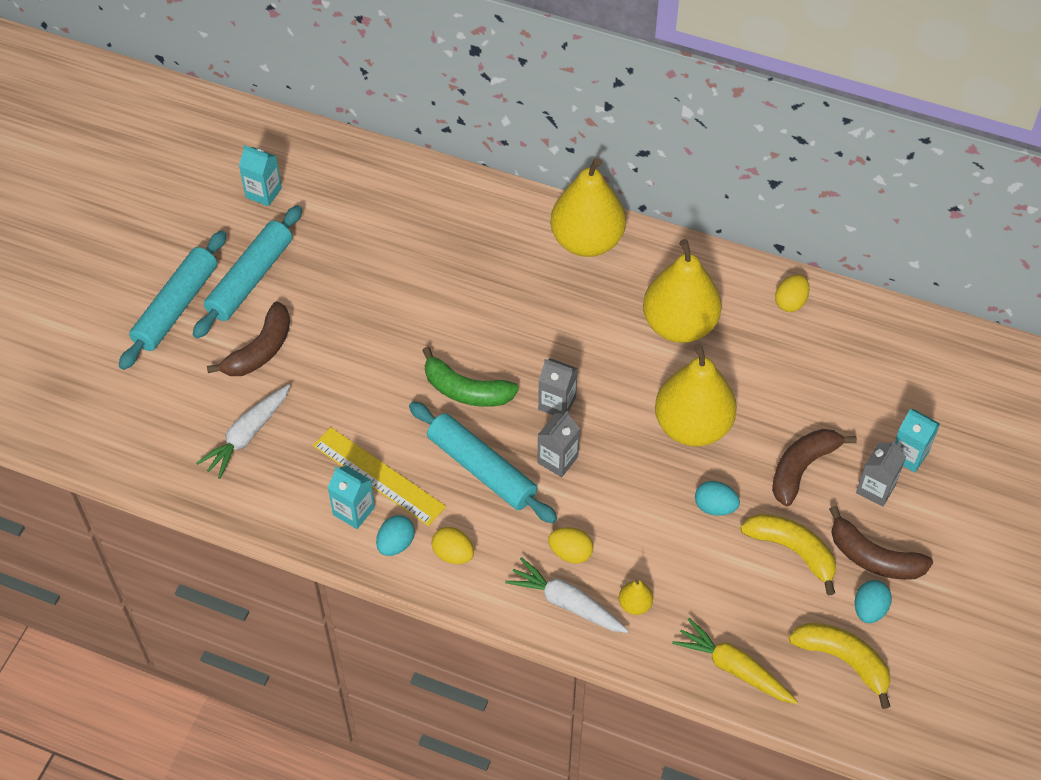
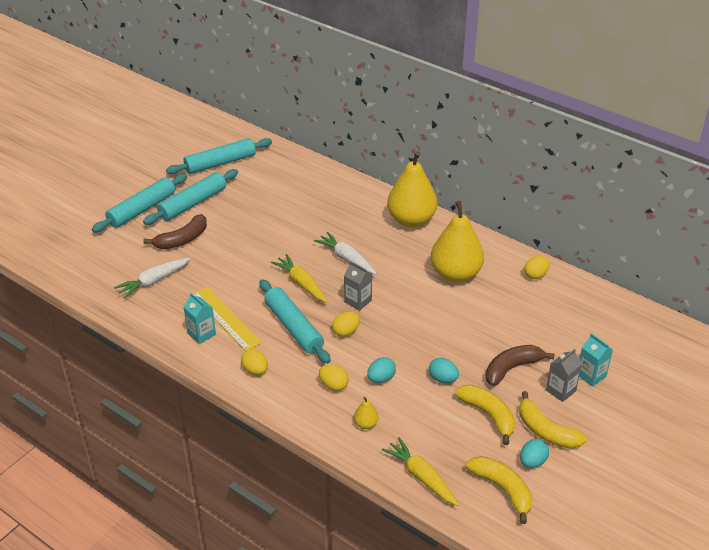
camera: 15 degrees right, 15 degrees down
turquoise carton [239,145,282,206] -> turquoise rolling pin [166,138,272,174]
turquoise egg [376,515,415,556] -> turquoise egg moved to [367,357,396,383]
green banana [422,347,519,407] -> yellow carrot [271,254,327,303]
white carrot [505,557,629,633] -> white carrot moved to [314,232,377,275]
grey carton [537,411,580,477] -> yellow egg [332,312,360,337]
yellow pear [655,343,737,446] -> none
brown banana [829,506,933,580] -> yellow banana [519,391,587,449]

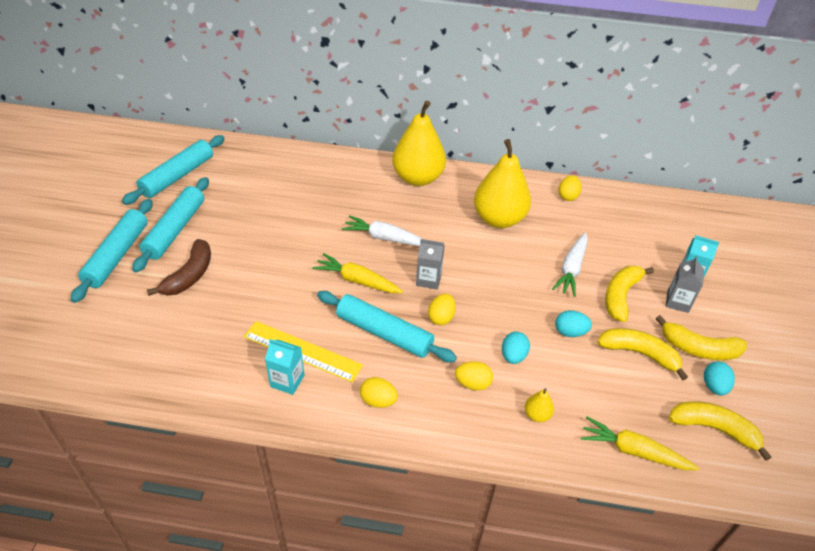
camera: 30 degrees left, 5 degrees up
white carrot [114,258,191,299] -> white carrot moved to [552,232,588,297]
brown banana [486,345,555,386] -> yellow banana [605,266,654,322]

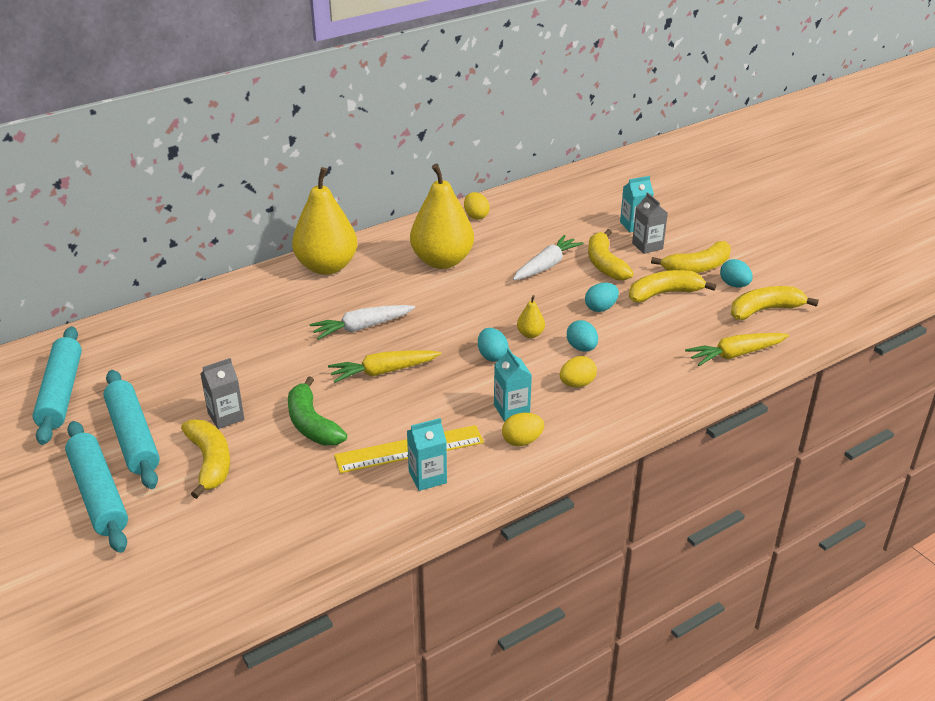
camera: 40 degrees left, 10 degrees down
brown banana [147,239,211,296] -> yellow banana [181,419,230,499]
turquoise rolling pin [317,291,457,362] -> none
grey carton [416,239,445,290] -> grey carton moved to [200,358,244,429]
yellow egg [428,293,456,325] -> turquoise egg [478,328,508,362]
yellow pear [525,388,554,422] -> yellow pear moved to [517,295,545,338]
white carrot [552,232,588,297] -> white carrot turned 120 degrees counterclockwise [513,235,584,280]
none -> green banana [288,376,347,445]
none -> turquoise carton [494,348,532,421]

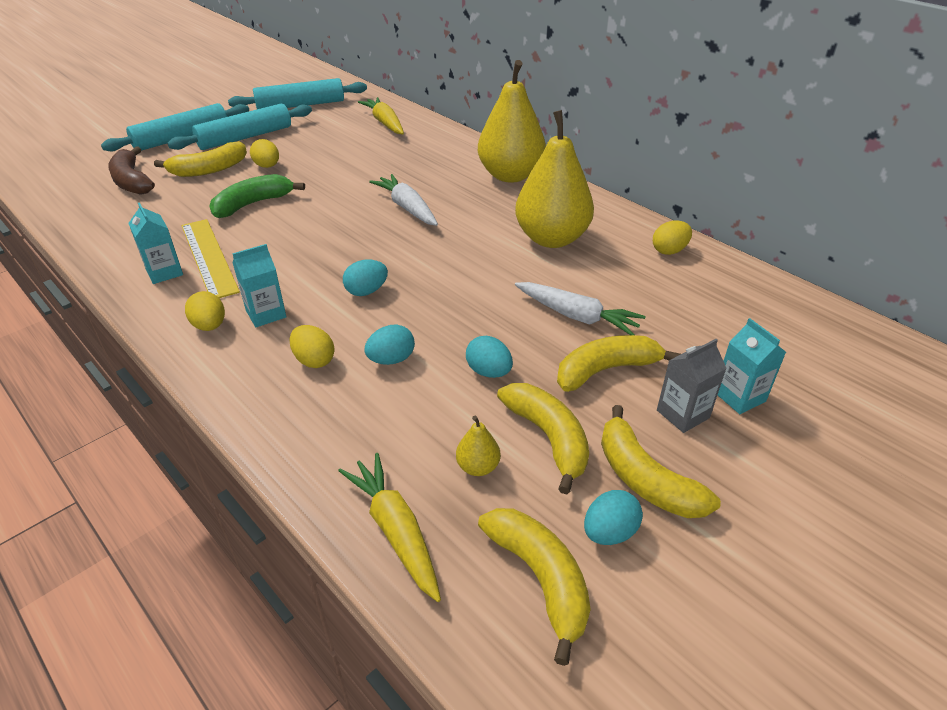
camera: 80 degrees right, 5 degrees up
grey carton [200,358,244,429] -> yellow egg [250,139,279,168]
yellow carrot [328,351,441,383] -> yellow carrot moved to [358,97,404,134]
yellow pear [517,295,545,338] -> yellow pear moved to [456,415,501,476]
none -> brown banana [108,146,155,195]

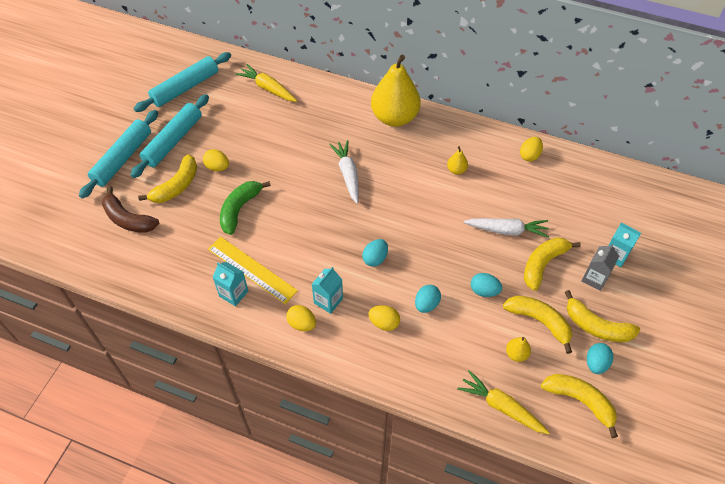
camera: 25 degrees left, 15 degrees up
white carrot [369,174,438,226] -> white carrot turned 45 degrees clockwise [329,140,359,204]
yellow pear [515,110,594,248] -> yellow pear [447,146,468,175], size x0.40

